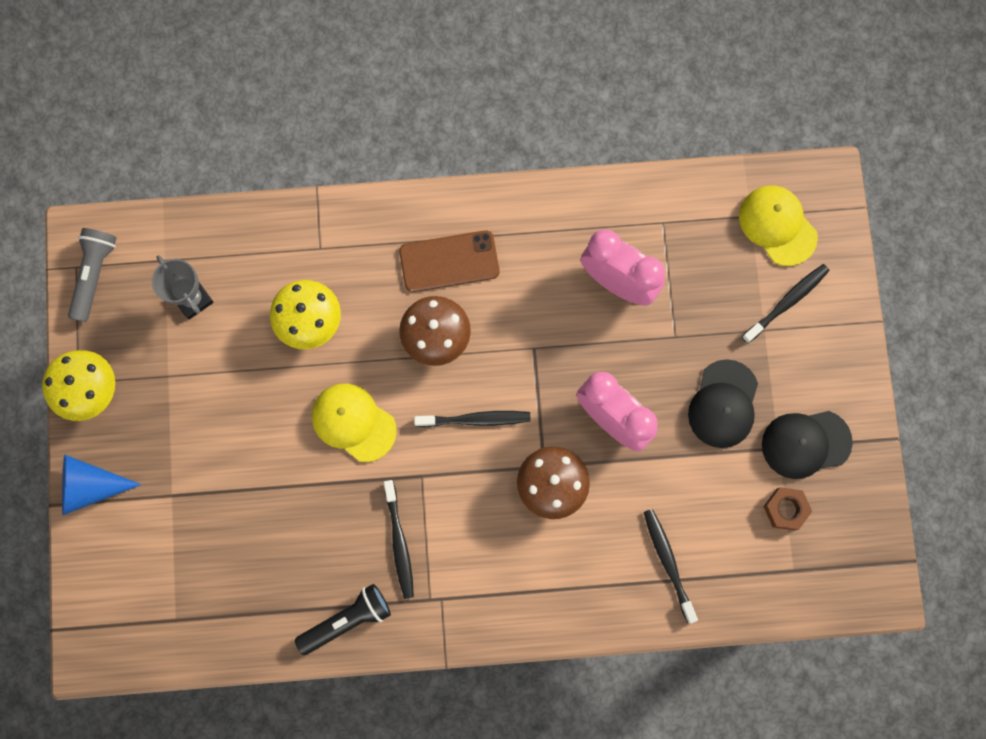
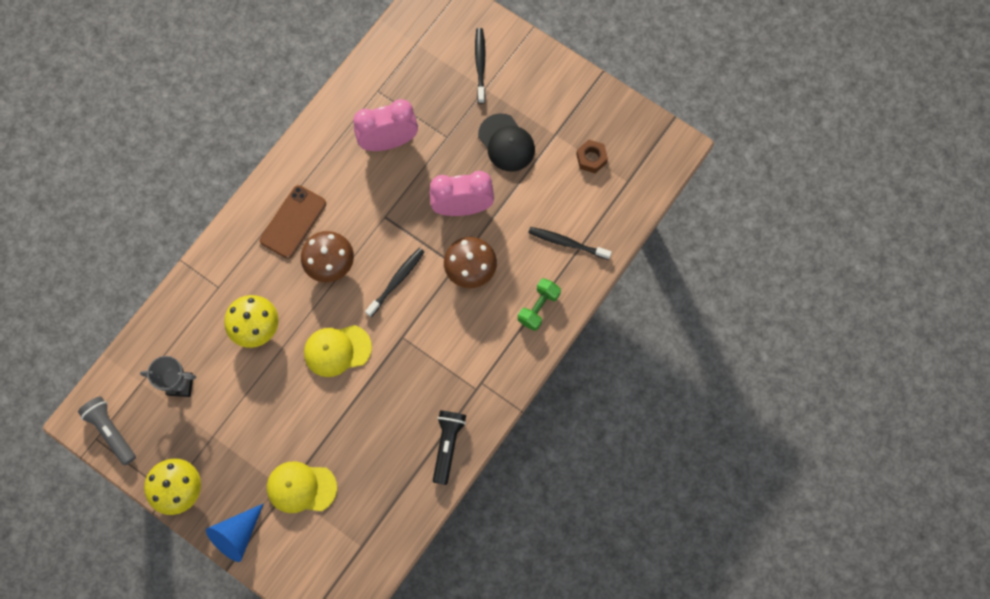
camera: 50 degrees left, 5 degrees down
black toothbrush [384,480,414,599] -> none
yellow cap [739,185,818,266] -> yellow cap moved to [267,461,337,513]
black cap [762,411,853,479] -> none
none -> green dumbbell [518,278,561,331]

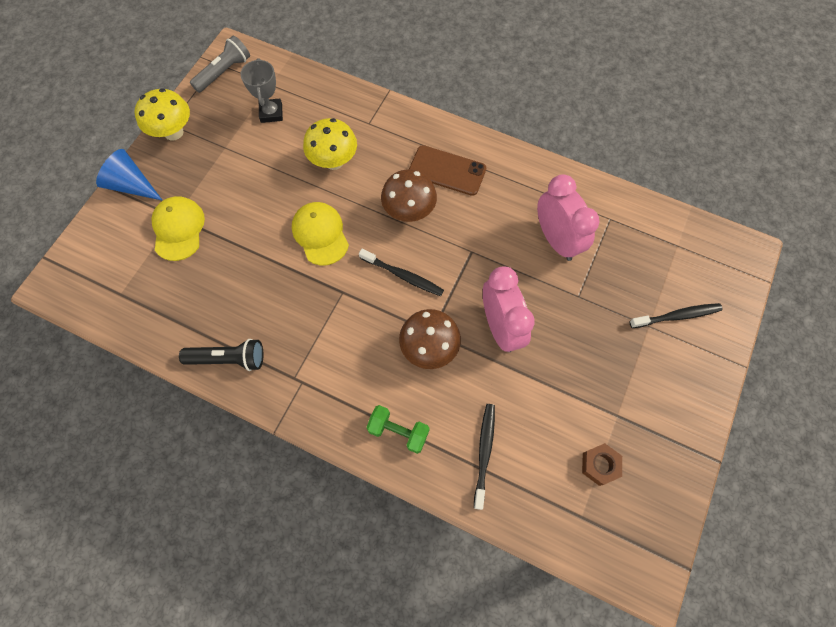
camera: 80 degrees right, 5 degrees down
black cap [478,113,535,172] -> none

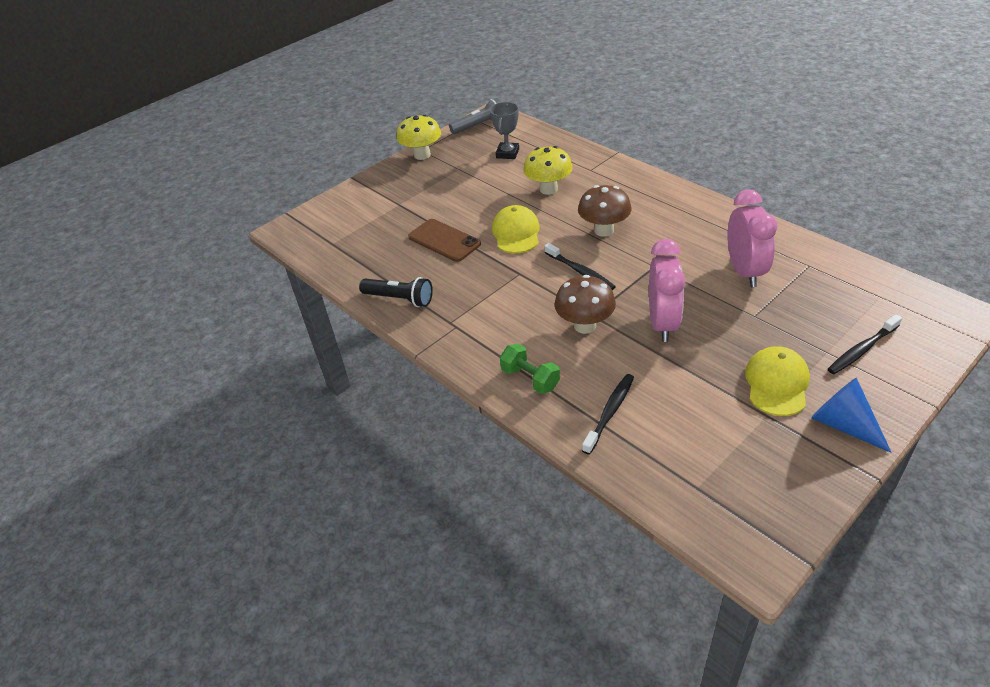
camera: 25 degrees right, 25 degrees down
blue cone [96,149,162,200] -> blue cone moved to [811,378,892,453]
yellow cap [152,196,205,261] -> yellow cap moved to [745,346,810,416]
brown phone [409,145,486,196] -> brown phone moved to [408,219,481,262]
brown nut [582,443,622,486] -> none
black toothbrush [630,303,723,328] -> black toothbrush turned 135 degrees clockwise [828,314,902,374]

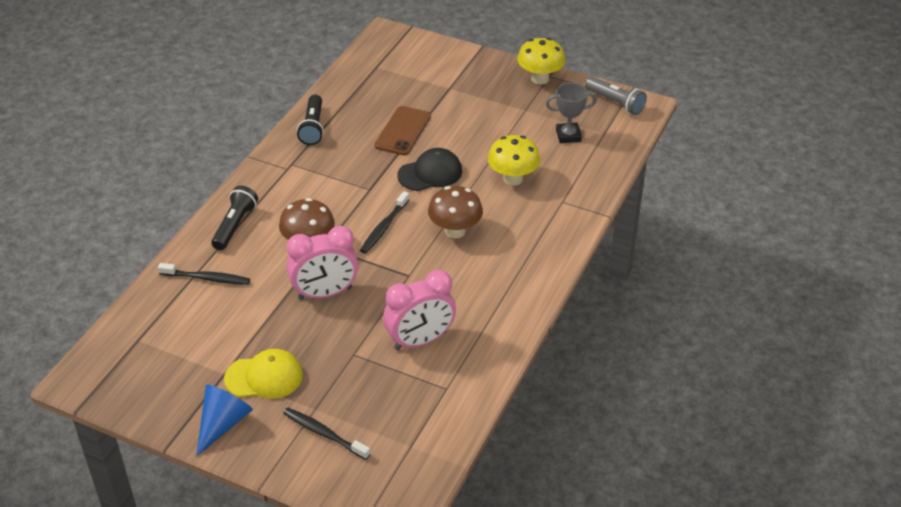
camera: 65 degrees right, 0 degrees up
yellow cap [492,205,539,253] -> black cap [397,148,462,191]
green dumbbell [500,343,560,394] -> black flashlight [211,186,258,250]

